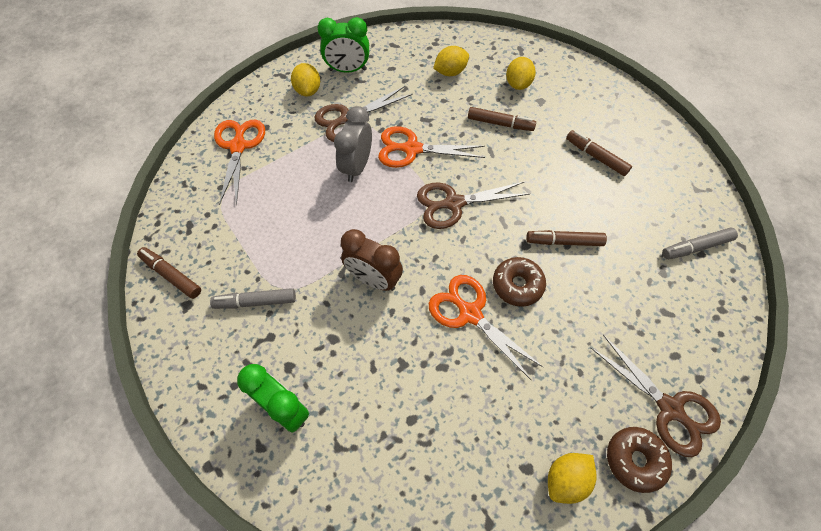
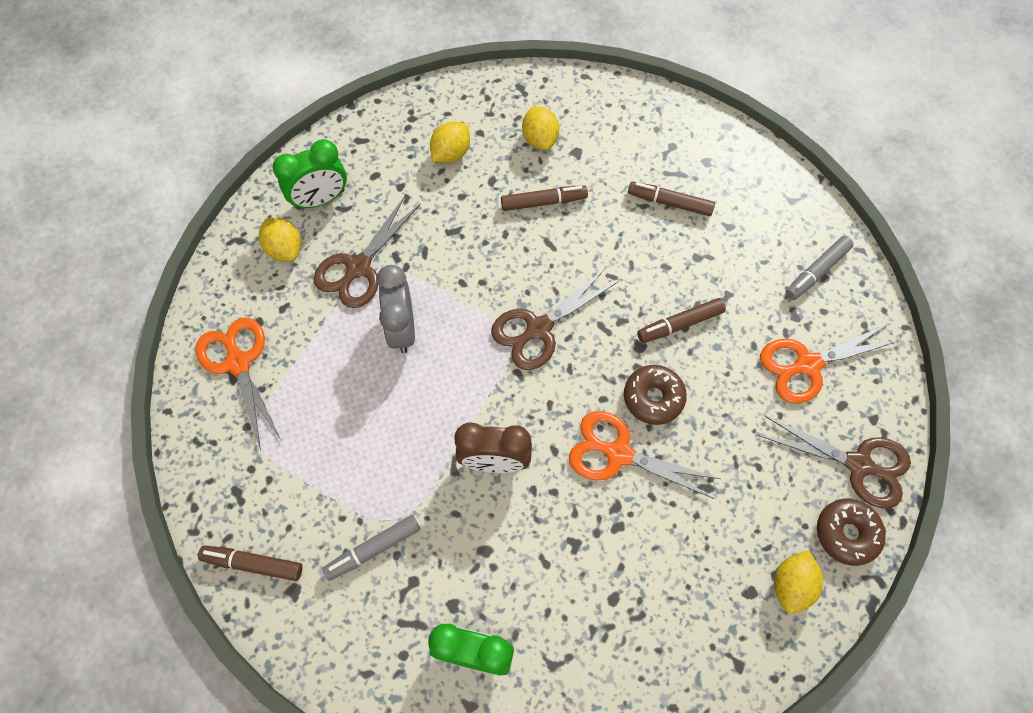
camera: 25 degrees left, 5 degrees up
orange scissors [378,126,485,168] -> orange scissors moved to [760,324,901,403]

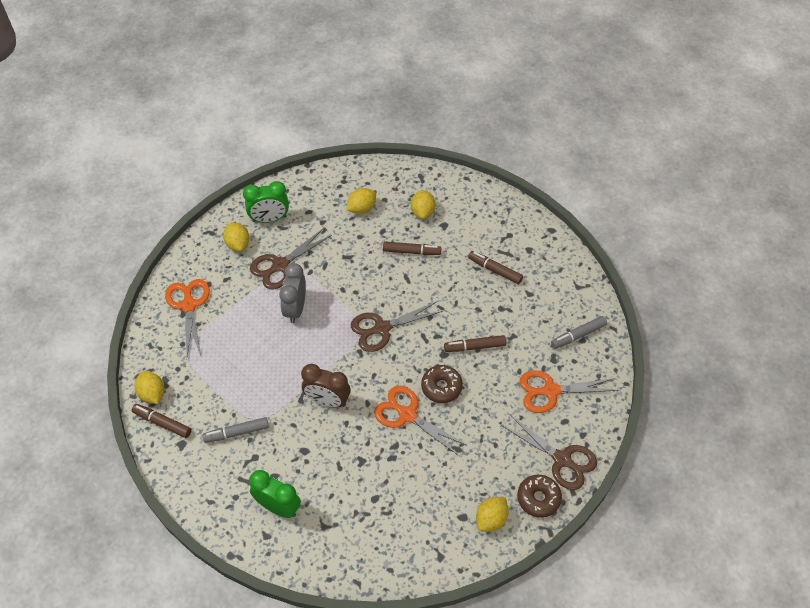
camera: 15 degrees right, 10 degrees down
none -> yellow lemon [135,371,164,404]

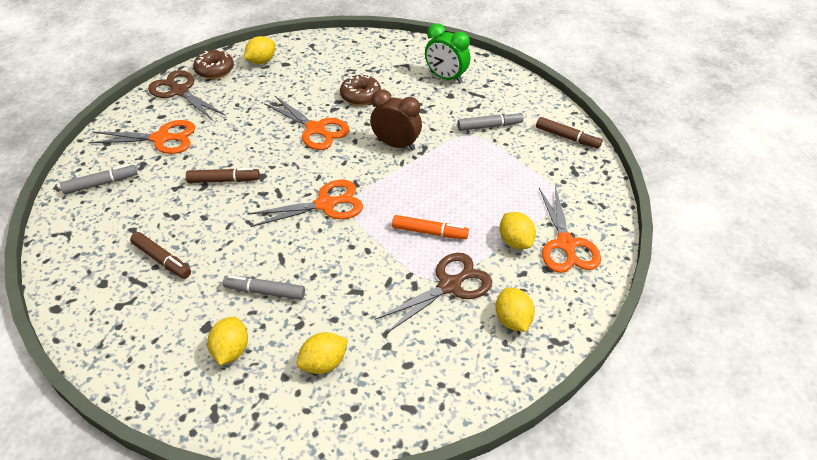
camera: 175 degrees left, 10 degrees down
yellow lemon [135,371,164,404] -> yellow lemon moved to [499,212,536,249]
green clock [243,181,289,223] -> none
grey clock [279,263,306,323] -> orange marker [392,215,469,239]
brown scissors [351,301,443,352] -> orange scissors [247,180,363,227]
brown marker [383,241,441,255] -> grey marker [223,275,305,300]
brown donut [421,365,463,403] -> brown donut moved to [340,75,381,105]

